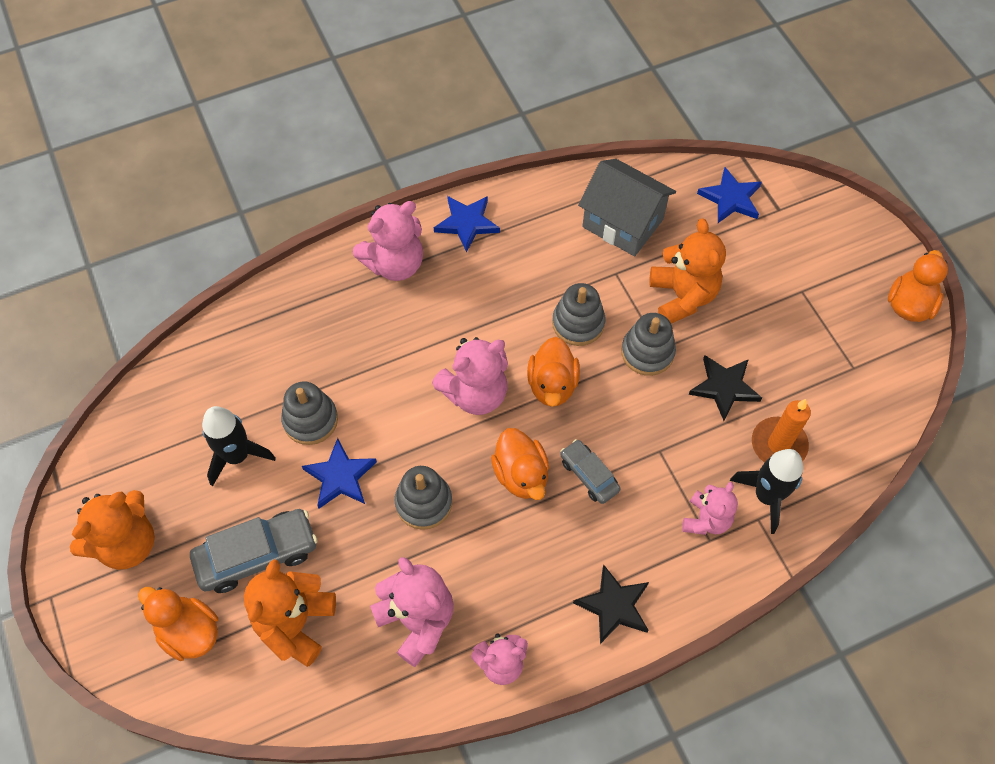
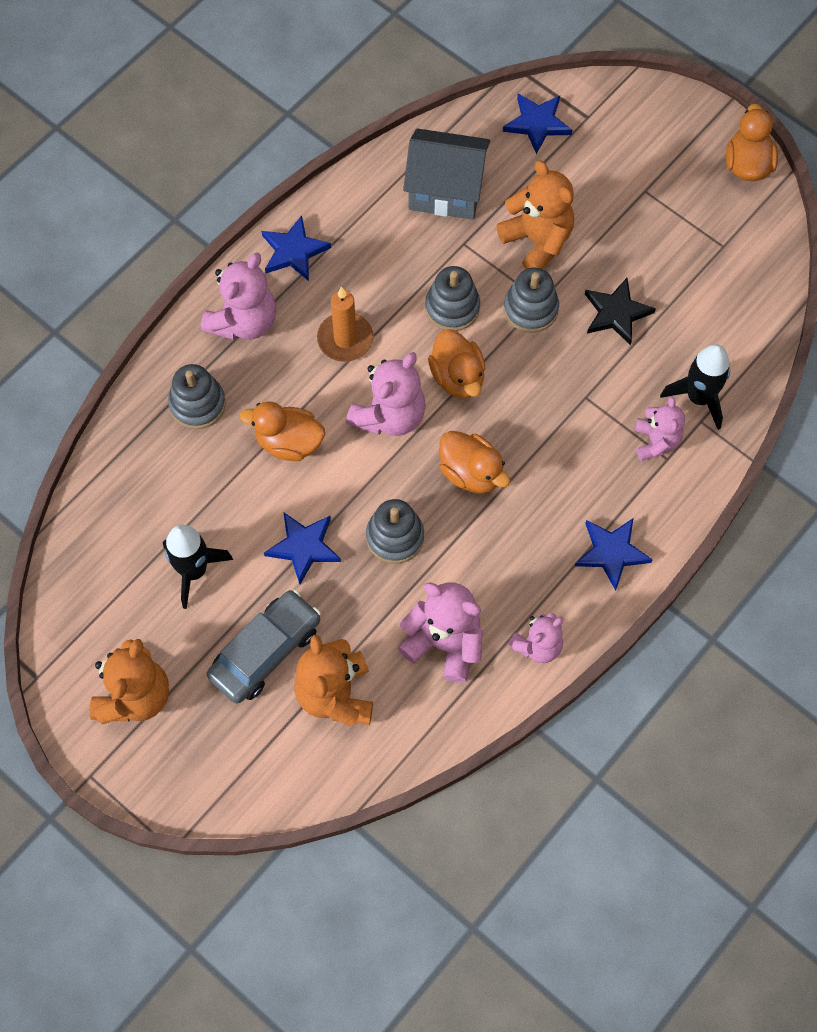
camera: 25 degrees left, 5 degrees up
orange duck [138,587,218,661] -> orange duck moved to [239,401,325,461]
grey stacking toy [281,381,338,445] -> grey stacking toy moved to [168,364,226,429]
grey car [560,439,621,504] -> none
black star [573,565,649,644] -> blue star [575,519,653,591]
orange candle [752,399,811,463] -> orange candle moved to [317,287,374,362]

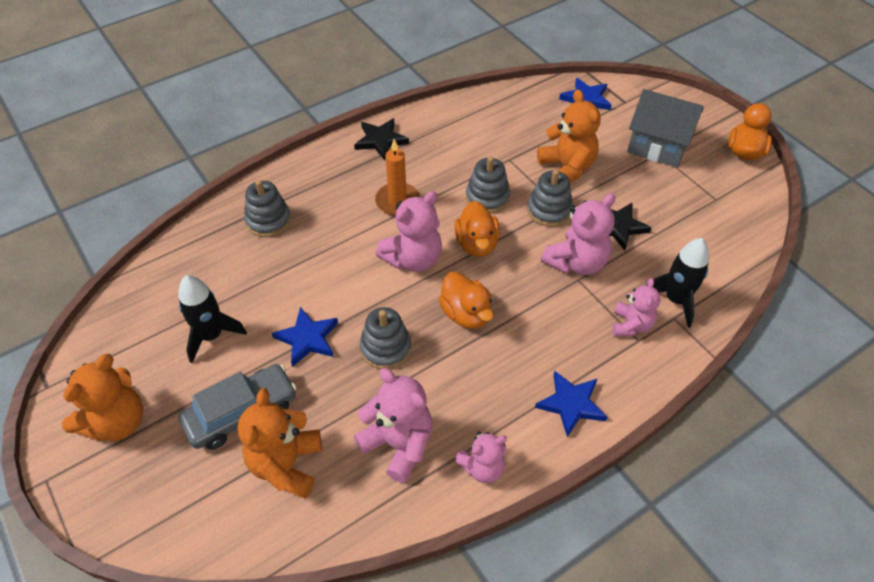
camera: 15 degrees right, 15 degrees down
pink teddy bear [201,253,277,340] -> pink teddy bear moved to [541,193,615,275]
orange duck [239,401,325,461] -> none
blue star [261,215,331,281] -> black star [354,118,409,160]
grey house [403,128,490,220] -> grey house moved to [627,89,704,168]

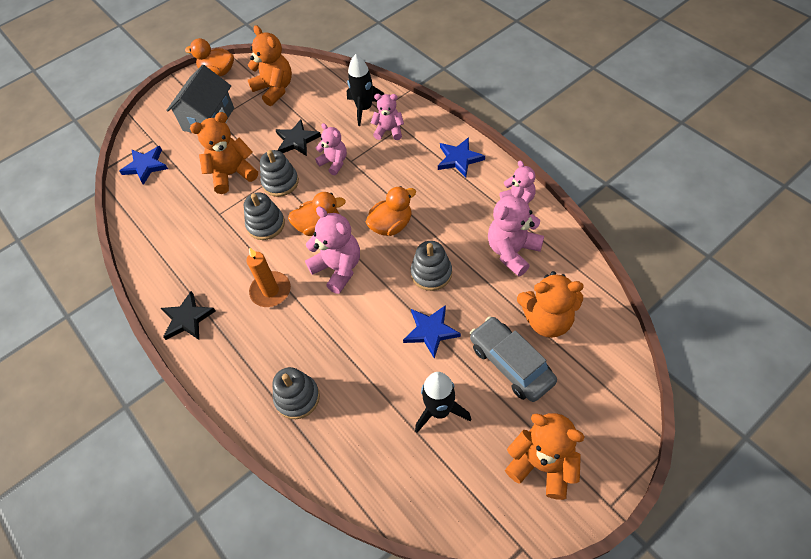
camera: 90 degrees left, 5 degrees up
pink teddy bear [541,193,615,275] -> pink teddy bear [315,123,347,175], size x0.64
none -> orange teddy bear [248,25,292,106]

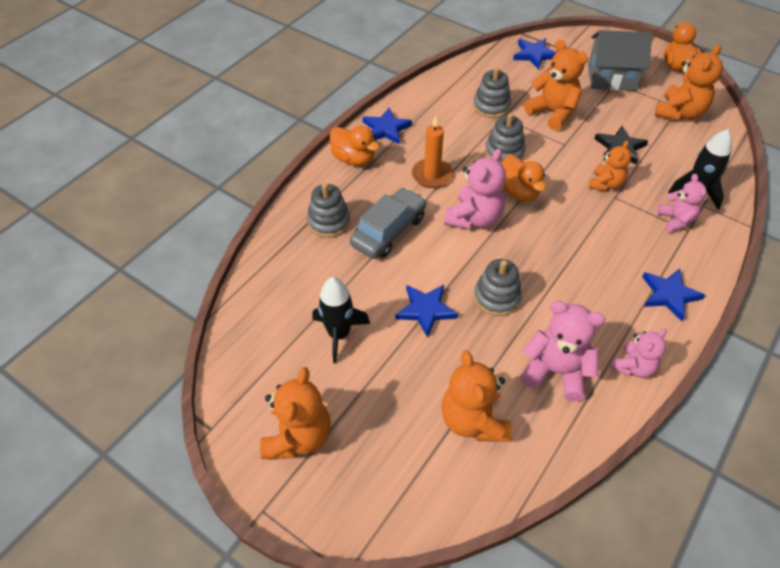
camera: 70 degrees right, 5 degrees down
black star [161,291,216,340] -> blue star [362,108,412,145]
grey stacking toy [260,150,299,197] -> grey stacking toy moved to [473,67,511,118]
pink teddy bear [315,123,347,175] -> orange teddy bear [589,140,632,191]
orange duck [366,186,416,236] -> orange duck moved to [330,126,380,166]
grey car [470,316,557,402] -> grey car moved to [350,188,427,259]

